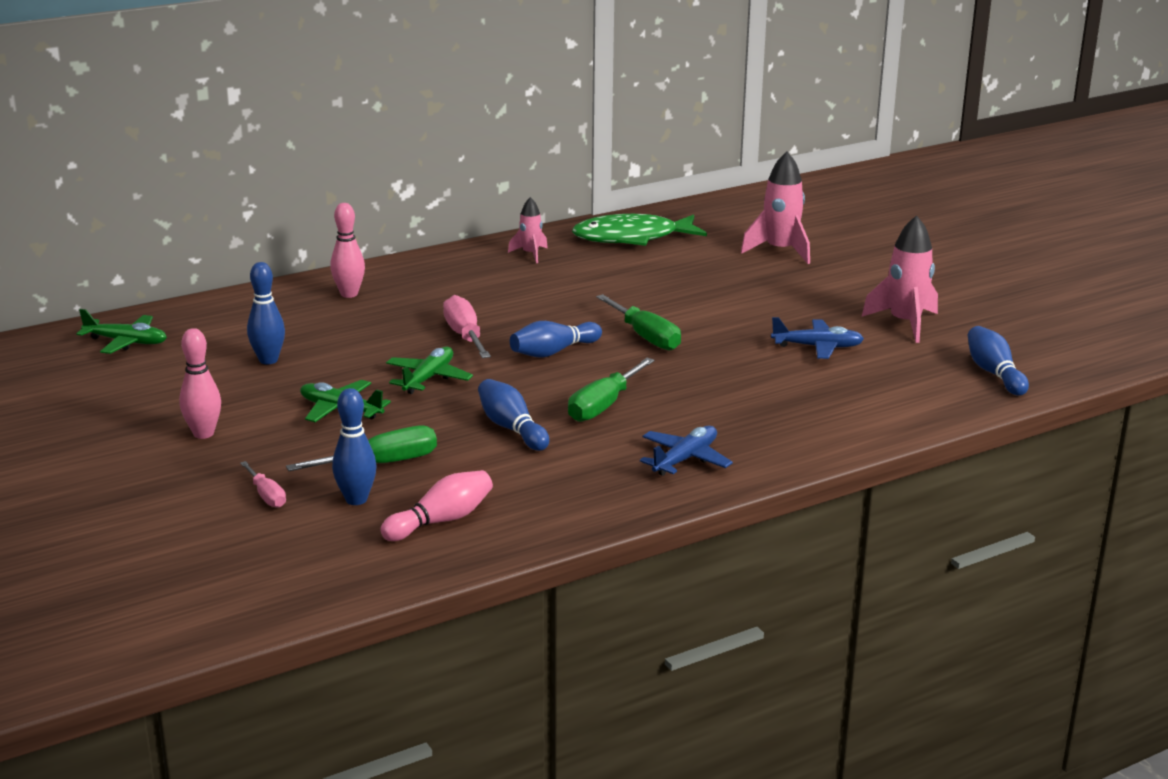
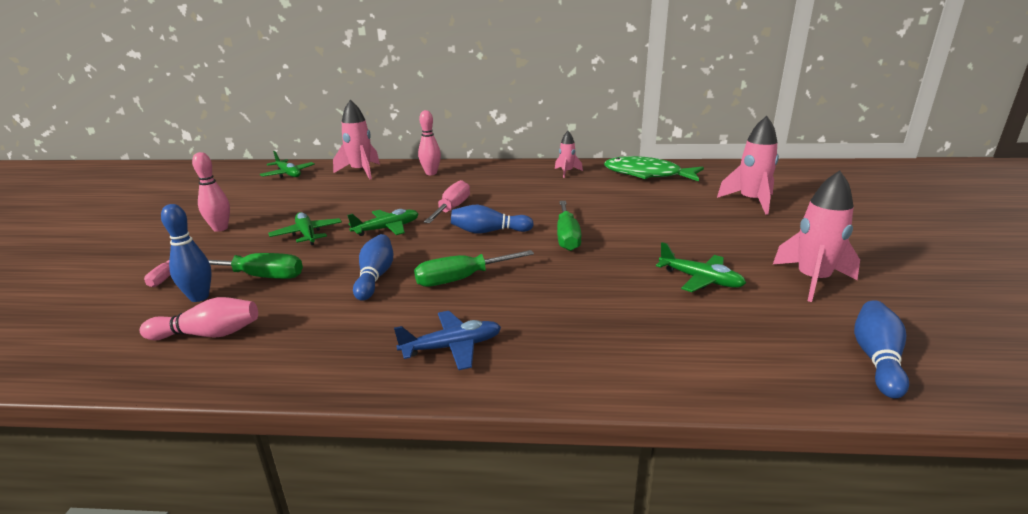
camera: 35 degrees right, 0 degrees up
blue bowling pin [247,262,285,364] -> none
blue plane [771,317,864,359] -> green plane [656,242,746,292]
none -> pink rocket [333,100,380,180]

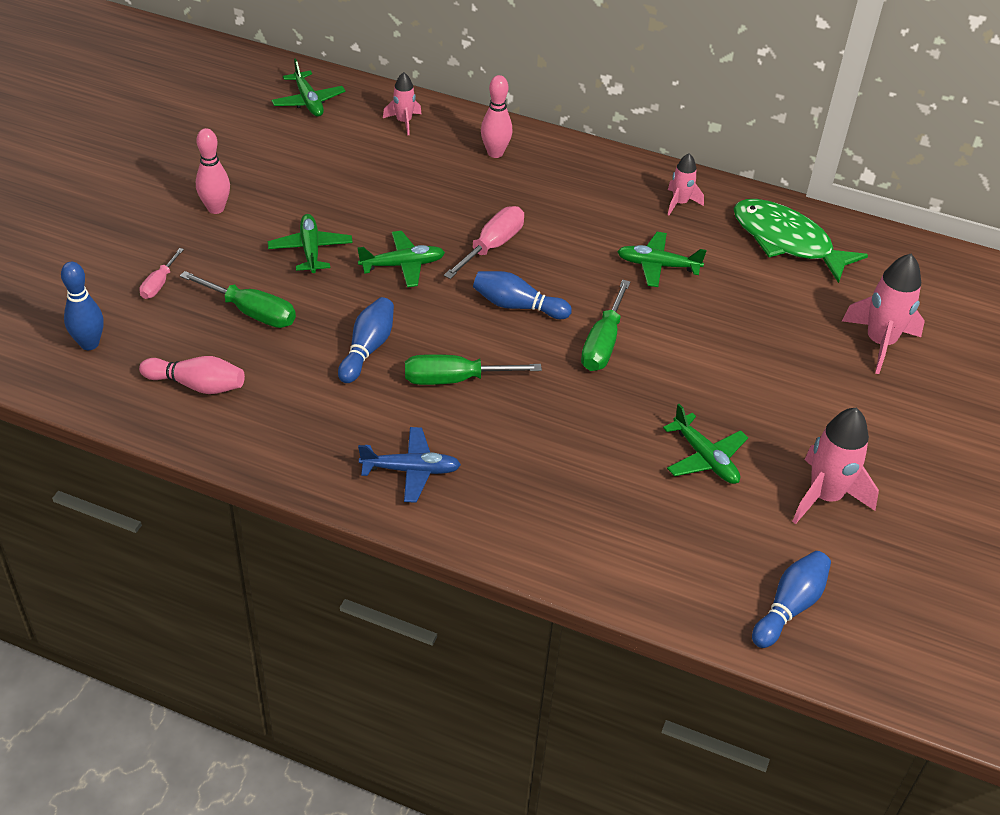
camera: 15 degrees right, 20 degrees up
blue bowling pin [161,204,212,302] -> blue bowling pin moved to [61,262,103,350]
pink rocket [333,100,380,180] -> pink rocket [383,72,422,135], size x0.58
none -> green plane [617,232,707,287]

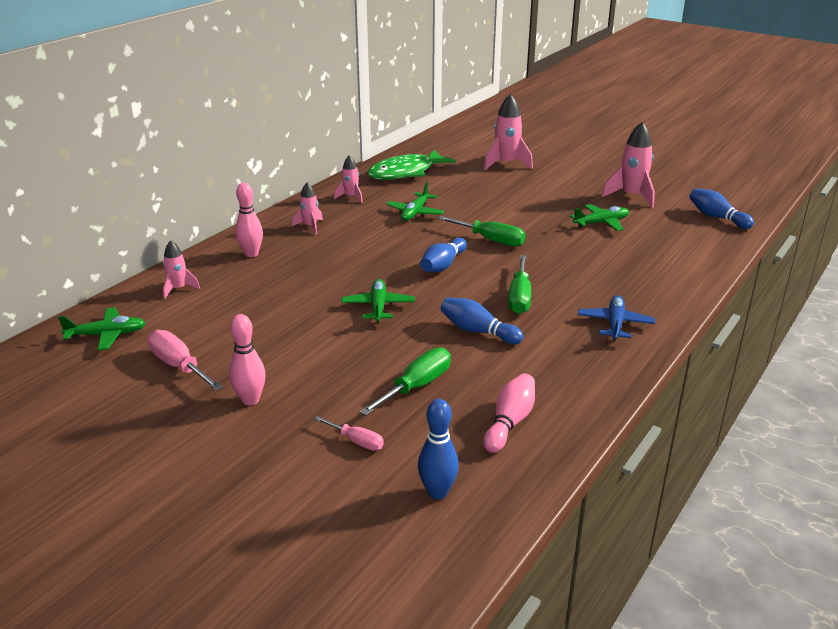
camera: 75 degrees left, 15 degrees down
green plane [268,214,353,273] -> none
pink screwdriver [444,206,524,279] -> pink screwdriver moved to [148,330,223,391]
none -> pink rocket [292,182,323,234]

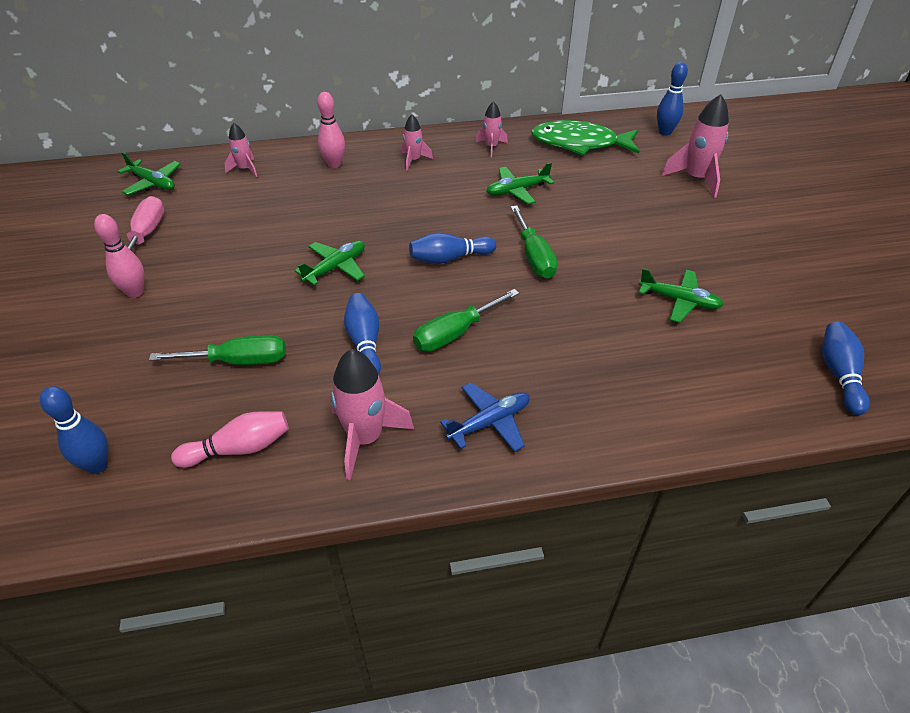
camera: 45 degrees right, 15 degrees up
pink screwdriver [314,416,384,450] -> none
pink rocket [602,122,655,208] -> pink rocket moved to [331,349,414,480]
none -> blue bowling pin [657,62,688,136]

